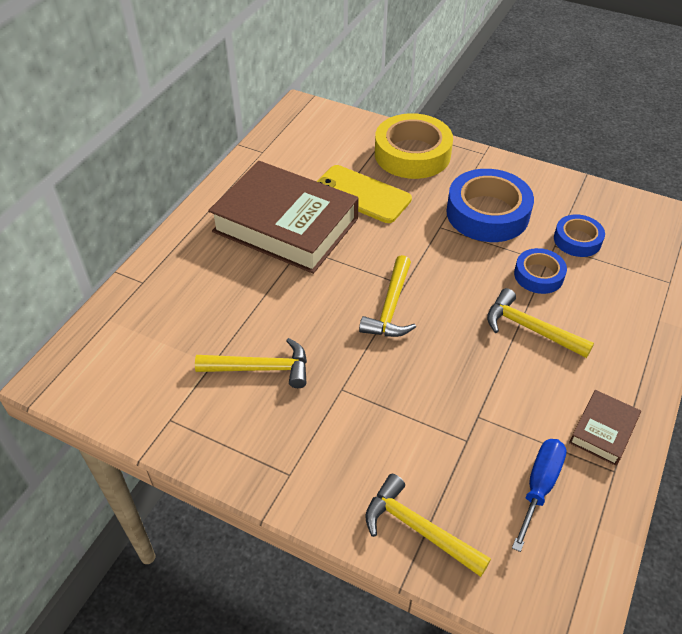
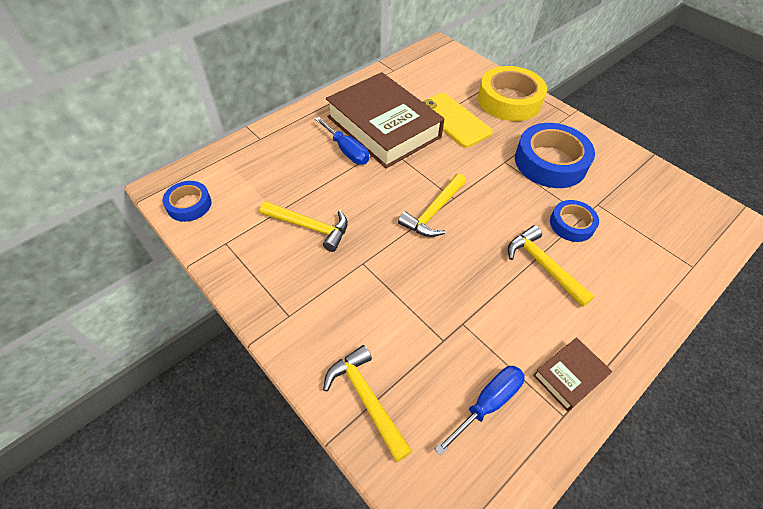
camera: 20 degrees right, 5 degrees up
blue tape [554,214,605,257] -> blue tape moved to [163,181,211,222]
none -> blue screwdriver [315,117,369,165]

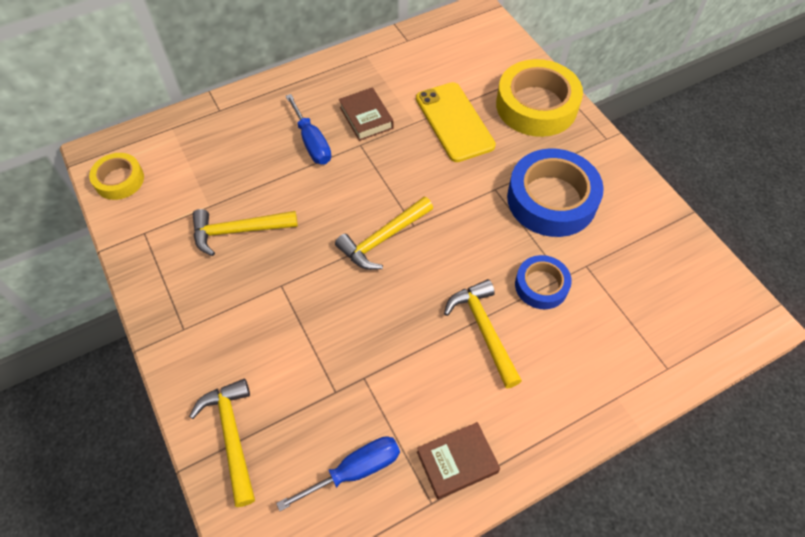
camera: 15 degrees right, 5 degrees up
blue tape [163,181,211,222] -> yellow tape [89,153,144,200]
yellow hammer [260,201,348,252] -> yellow hammer turned 135 degrees clockwise [193,209,298,256]
brown book [326,72,444,168] -> brown book [339,87,394,141], size x0.43

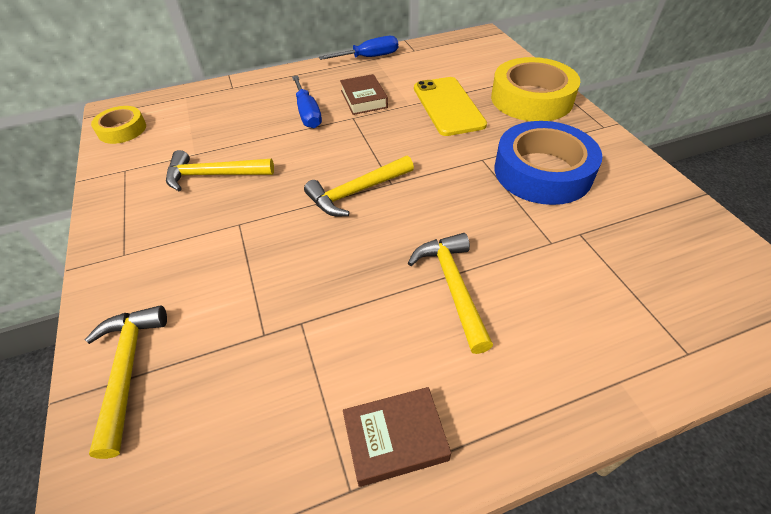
camera: 10 degrees right, 10 degrees down
blue screwdriver [276,436,400,511] -> blue screwdriver moved to [319,36,398,60]
blue tape [515,255,572,309] -> none

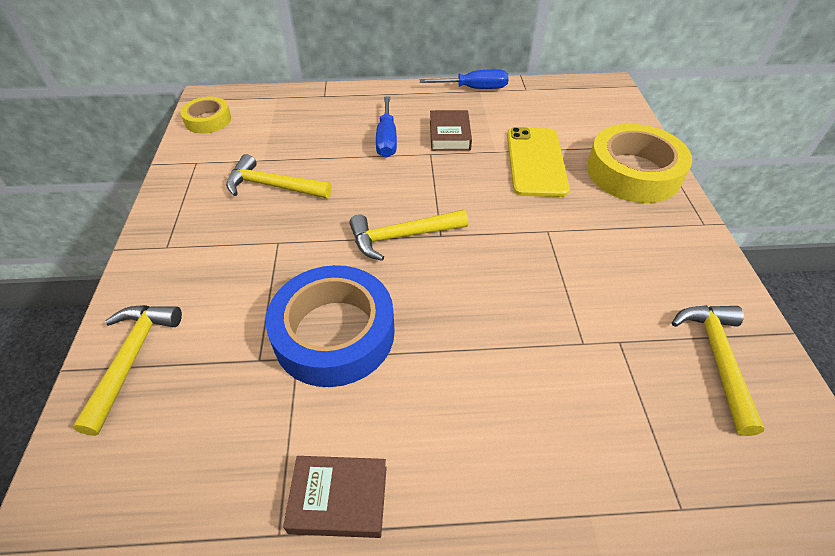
camera: 15 degrees right, 0 degrees up
yellow hammer [408,233,493,354] -> yellow hammer moved to [672,305,765,436]
blue tape [495,121,602,205] -> blue tape moved to [266,265,395,387]

